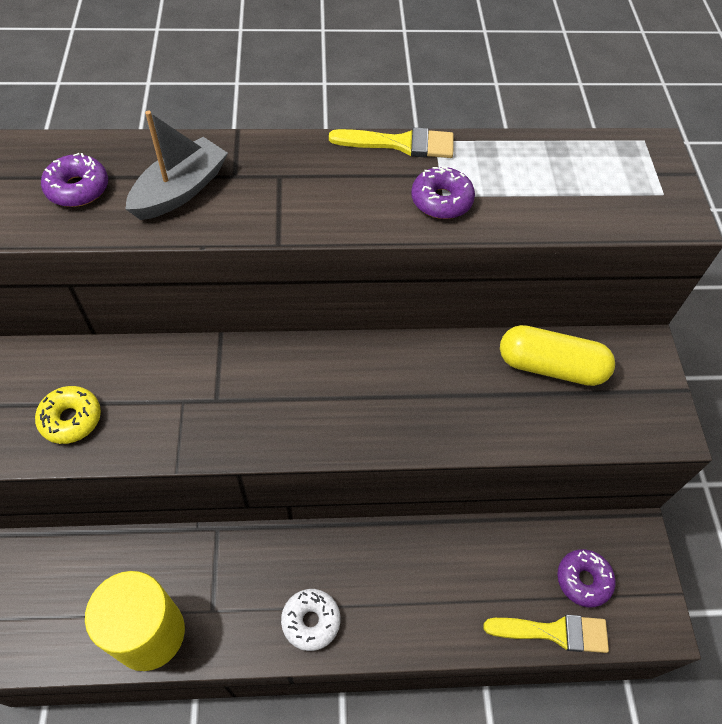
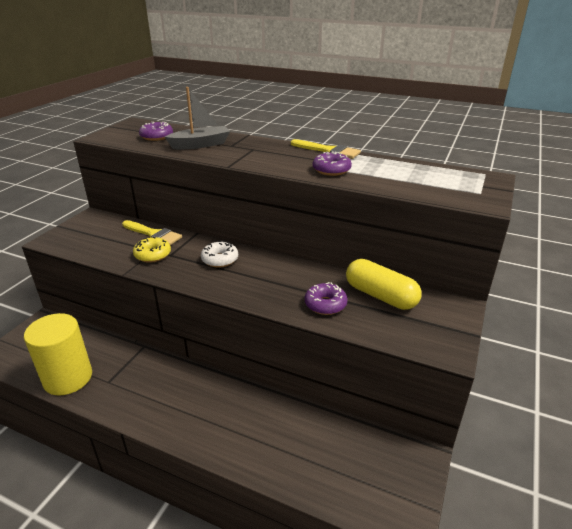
camera: 30 degrees right, 25 degrees down
yellow donut [35,386,101,444] -> yellow donut moved to [133,237,171,263]
white donut [281,589,340,651] -> white donut moved to [201,241,238,268]
yellow brush [484,615,609,653] -> yellow brush moved to [122,220,182,245]
purple donut [557,549,615,607] -> purple donut moved to [305,282,348,315]

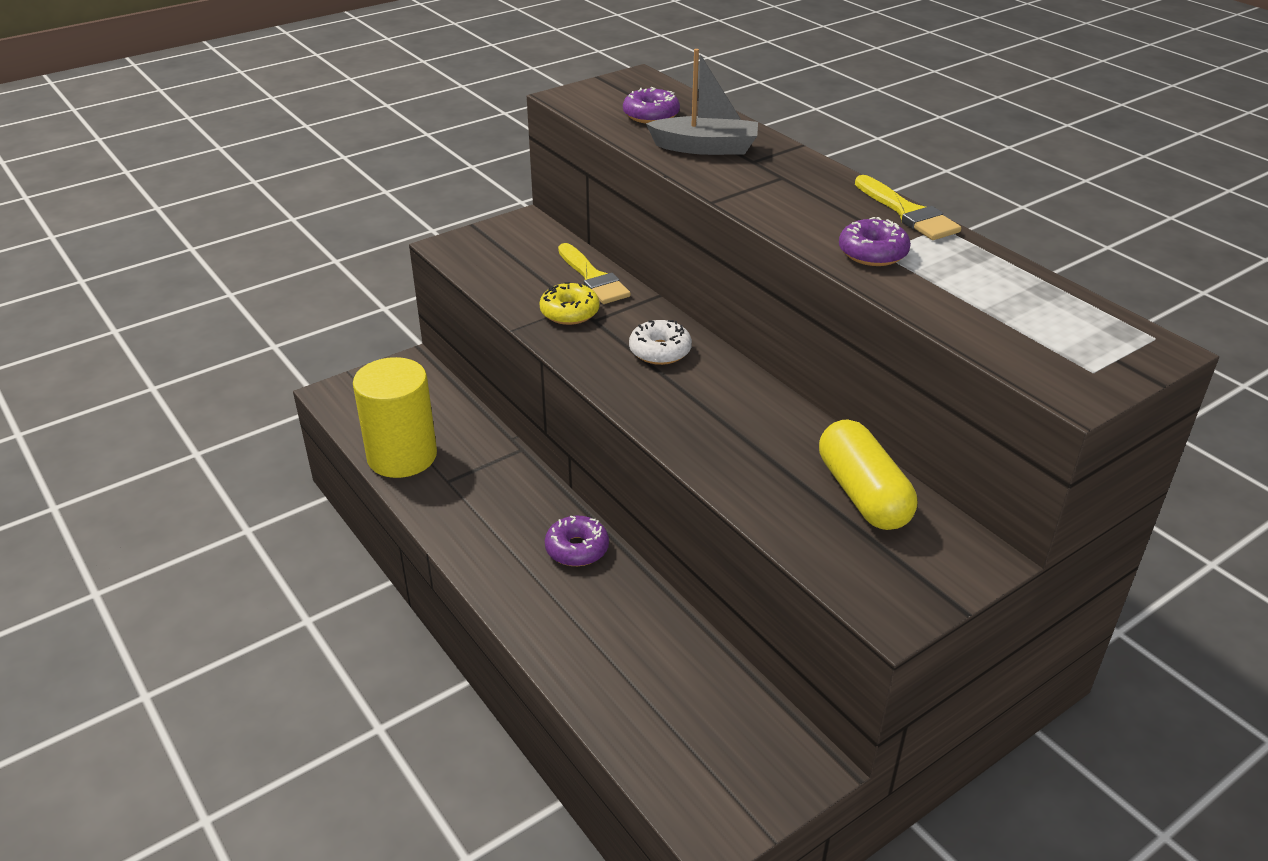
camera: 30 degrees right, 5 degrees up
purple donut [305,282,348,315] -> purple donut moved to [545,516,609,566]

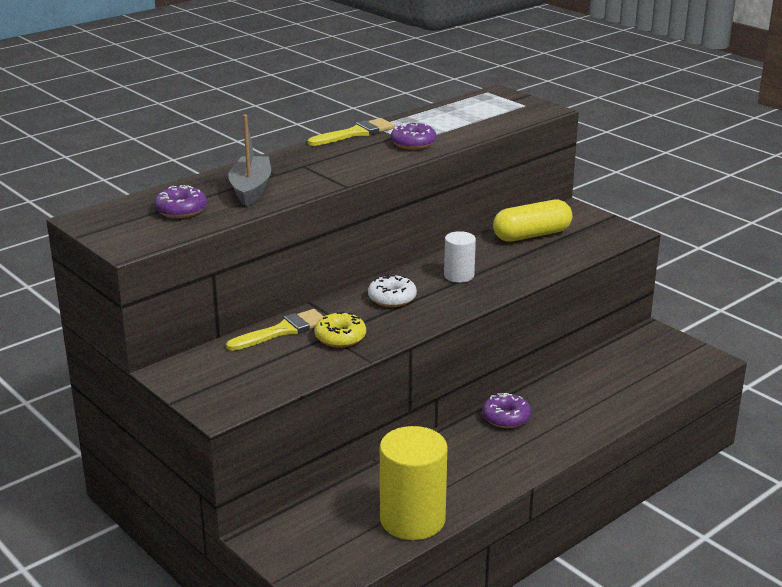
camera: 95 degrees left, 10 degrees down
none -> white cylinder [444,231,476,283]

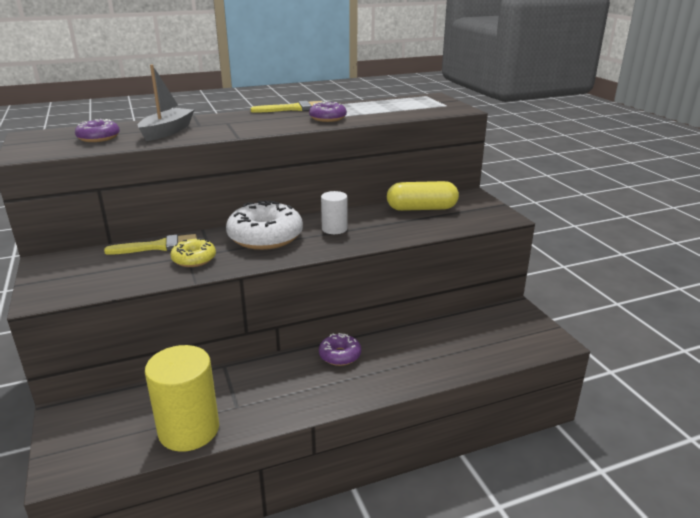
camera: 20 degrees right, 0 degrees up
white donut [368,275,417,307] -> white donut [226,201,303,250], size x1.84

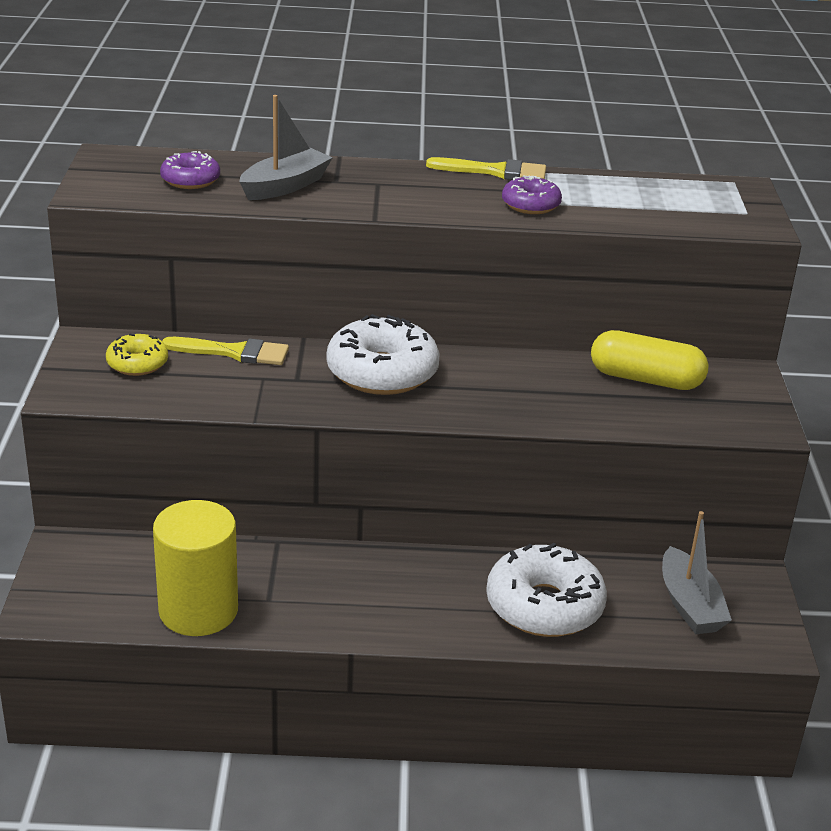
camera: 20 degrees right, 5 degrees up
yellow donut [170,238,216,267] -> yellow donut moved to [106,334,168,376]
purple donut [319,333,361,366] -> none
white cylinder [321,191,348,234] -> none
none -> white donut [486,543,607,637]
none -> grey boat [662,511,732,634]

